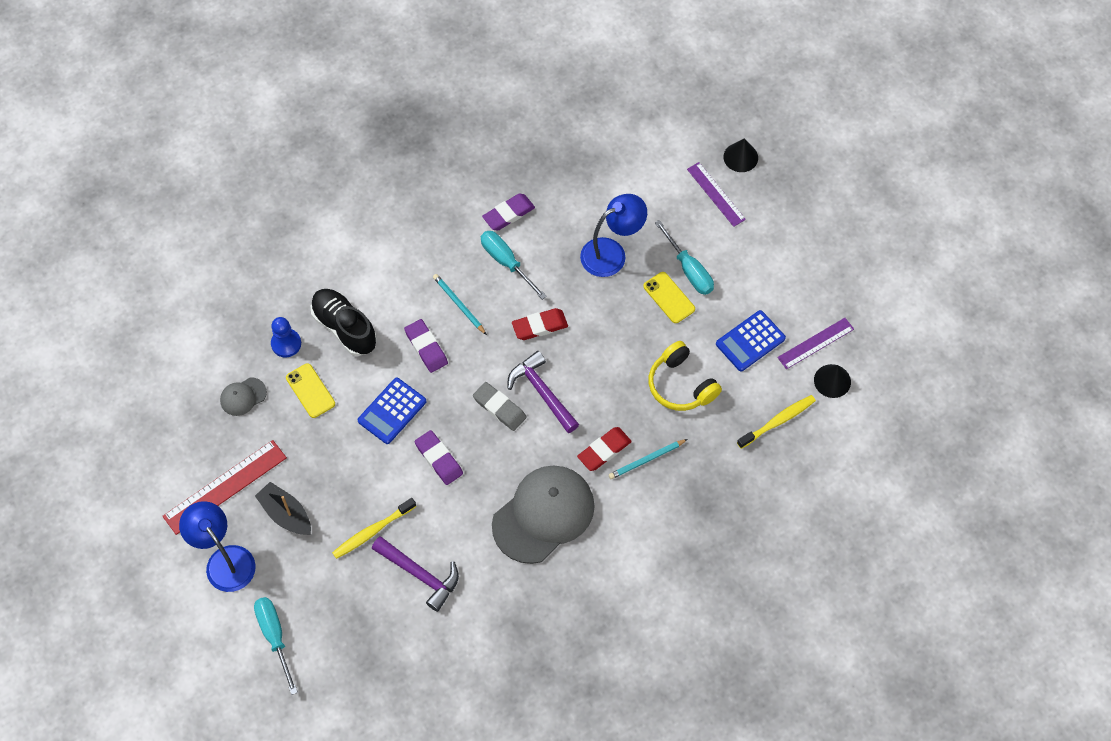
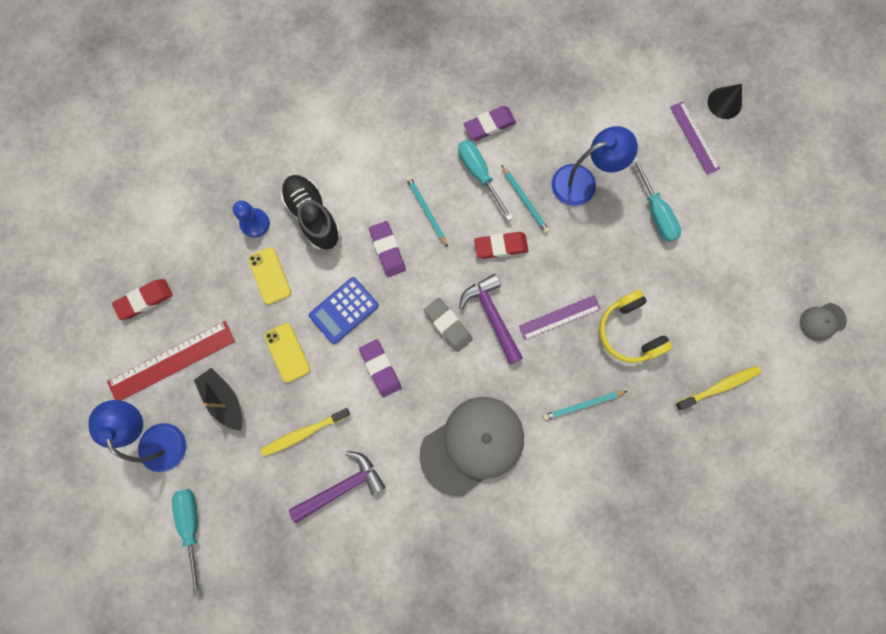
camera: 10 degrees right, 15 degrees up
grey cap [220,377,267,416] -> grey cap moved to [800,303,847,341]
purple hammer [372,536,459,612] -> purple hammer turned 75 degrees counterclockwise [289,451,386,524]
red eraser [577,427,632,471] -> red eraser moved to [112,279,173,320]
yellow phone [643,272,695,323] -> yellow phone moved to [264,323,310,382]
blue calculator [716,310,786,371] -> none
purple ruler [777,318,854,369] -> purple ruler moved to [519,295,601,340]
black cone [814,364,851,398] -> none
none -> turquoise pencil [501,165,550,234]

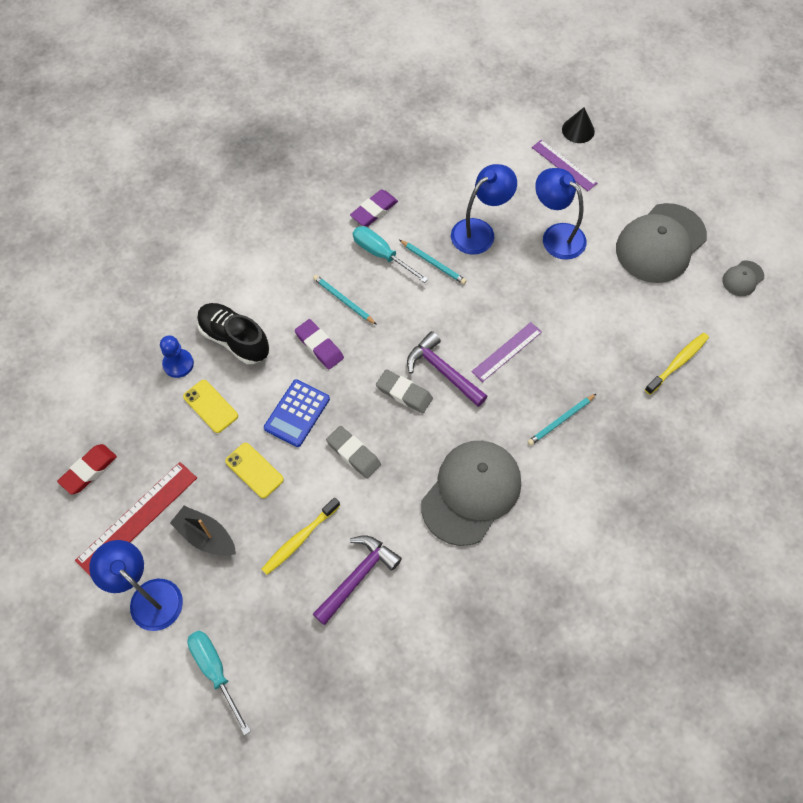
camera: 20 degrees left, 15 degrees down
purple eraser [359,339,402,397] -> grey eraser [326,426,381,479]
red eraser [474,232,529,259] -> none
yellow headphones [599,290,673,363] -> none
turquoise screwdriver [633,156,681,242] -> blue lamp [535,168,587,260]
none -> grey cap [616,203,707,283]

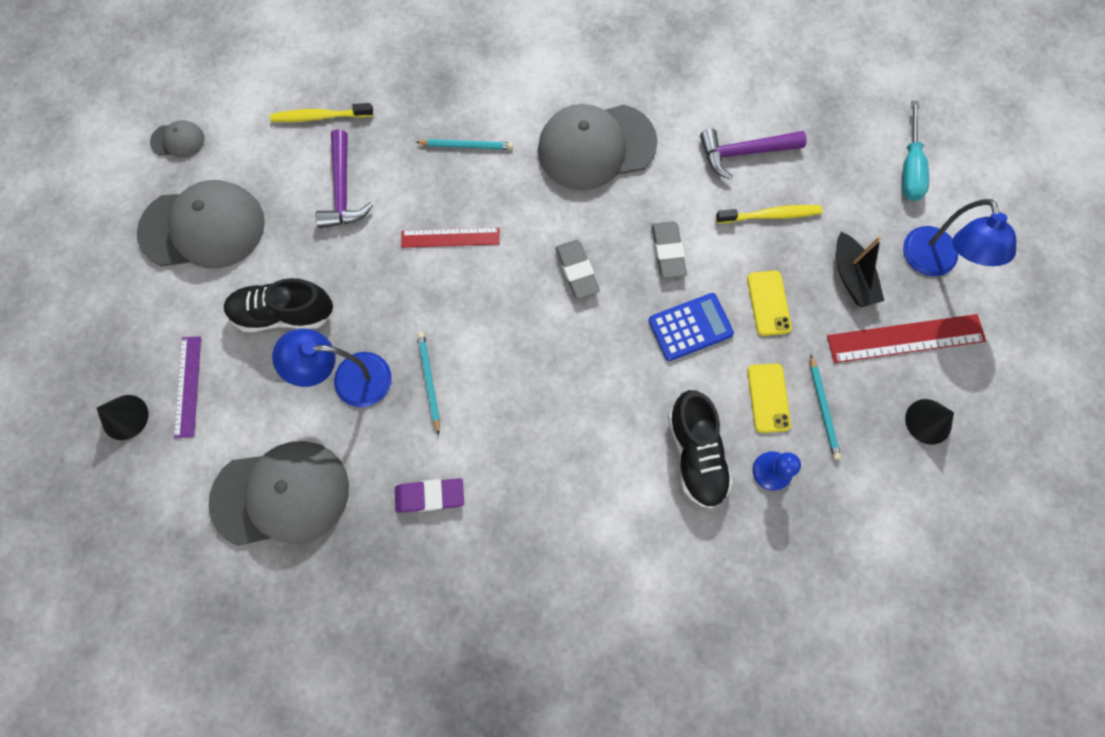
camera: 140 degrees left, 10 degrees up
red eraser [57,444,117,494] -> black cone [905,399,954,445]
purple eraser [295,319,344,369] -> none
turquoise pencil [313,275,377,325] -> turquoise pencil moved to [810,355,841,460]
turquoise screwdriver [353,226,428,283] -> none
purple hammer [407,331,487,407] -> purple hammer moved to [315,129,373,228]
purple ruler [472,322,542,382] -> red ruler [401,227,500,248]
blue lamp [535,168,587,260] -> black shoe [224,278,333,332]
none -> grey cap [208,441,349,546]

